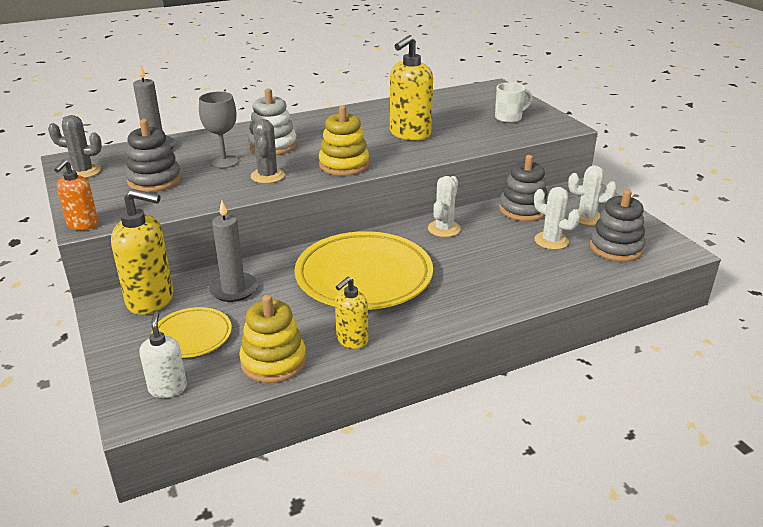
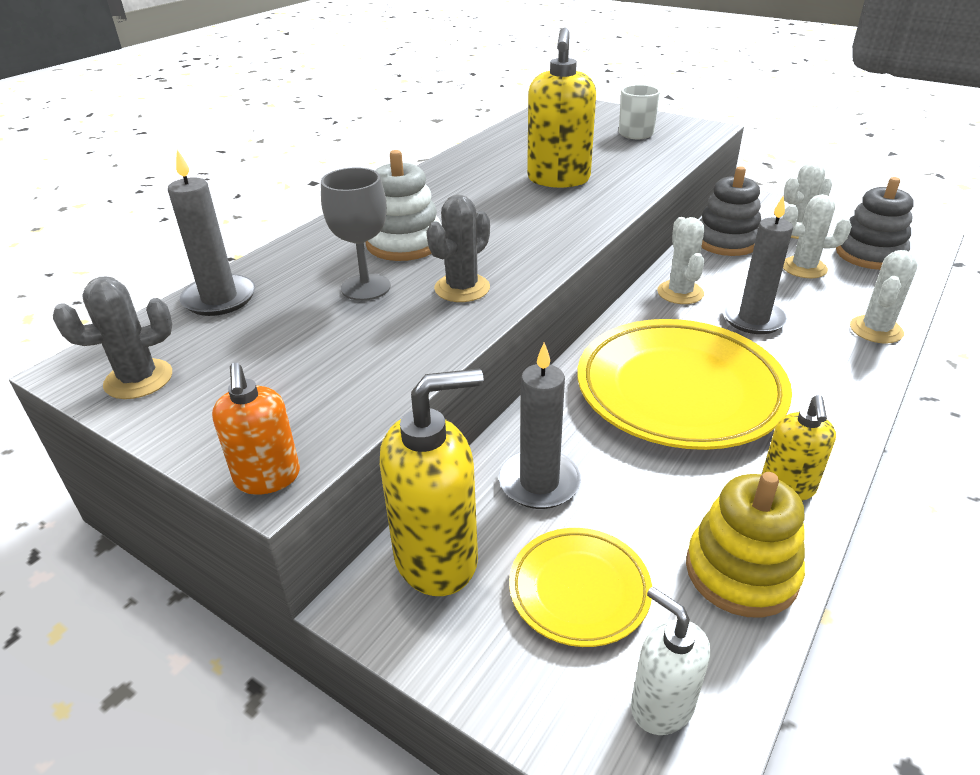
camera: 30 degrees left, 5 degrees up
grey stacking toy [125,119,181,192] -> none
grey cactus [251,119,285,184] -> grey cactus turned 75 degrees clockwise [427,194,490,302]
yellow stacking toy [319,105,369,176] -> none
none -> grey candle [723,195,793,334]
none -> white cactus [850,250,918,344]

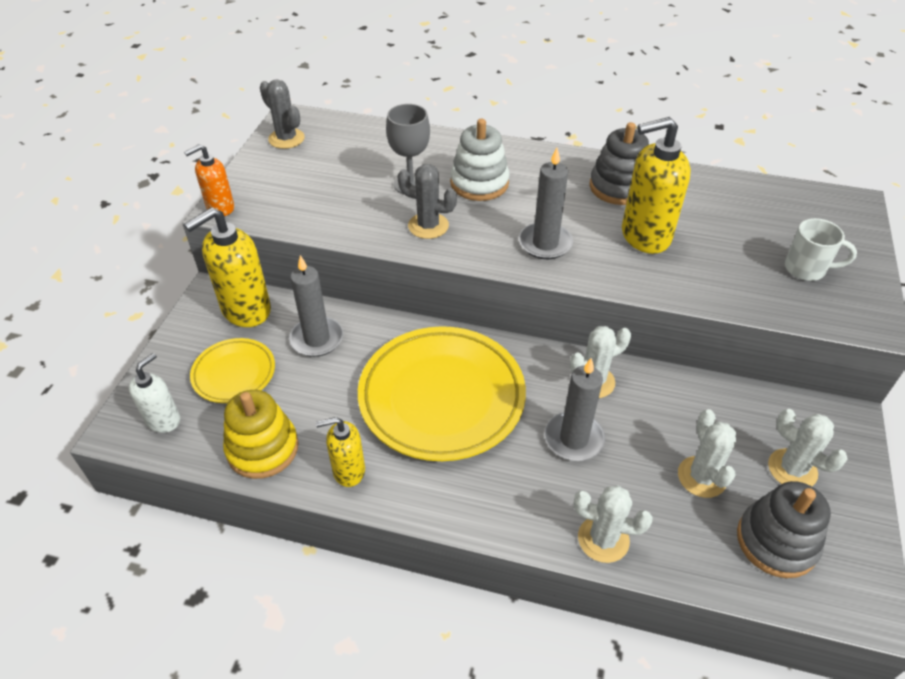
camera: 70 degrees right, 10 degrees up
grey candle [168,150,255,316] -> grey candle moved to [519,148,573,259]
yellow soap dispenser [380,369,484,596] -> yellow soap dispenser turned 90 degrees clockwise [184,208,271,327]
grey stacking toy [700,166,761,256] -> grey stacking toy moved to [589,122,649,205]

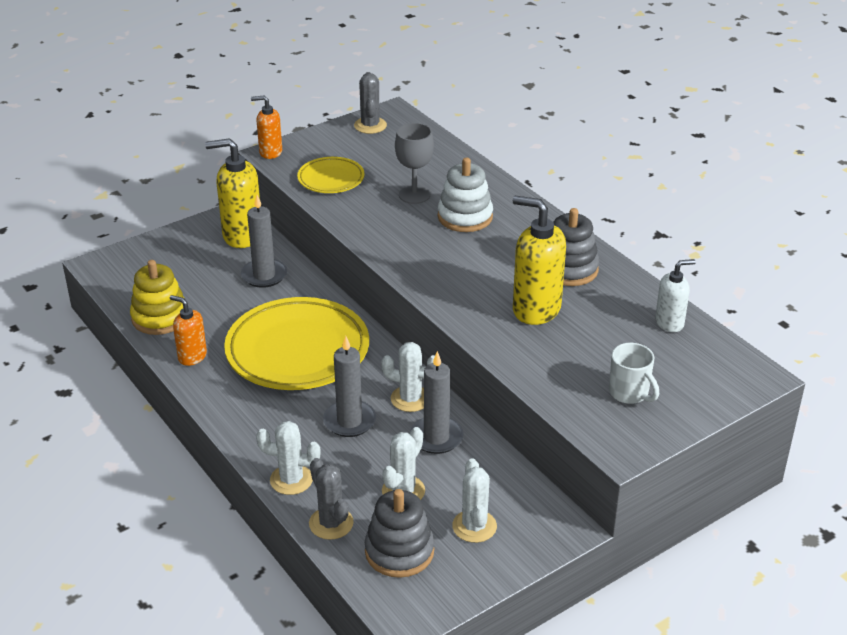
camera: 40 degrees right, 10 degrees down
white soap dispenser [129,353,180,433] -> white soap dispenser moved to [655,259,696,332]
yellow plate [190,338,275,403] -> yellow plate moved to [297,157,365,193]
yellow soap dispenser [316,417,365,487] -> orange soap dispenser [170,295,207,366]
grey cactus [397,164,457,239] -> grey cactus moved to [309,458,354,540]
grey candle [519,148,573,259] -> grey candle moved to [410,351,464,454]
white cactus [573,485,653,563] -> white cactus turned 45 degrees counterclockwise [256,421,321,495]

